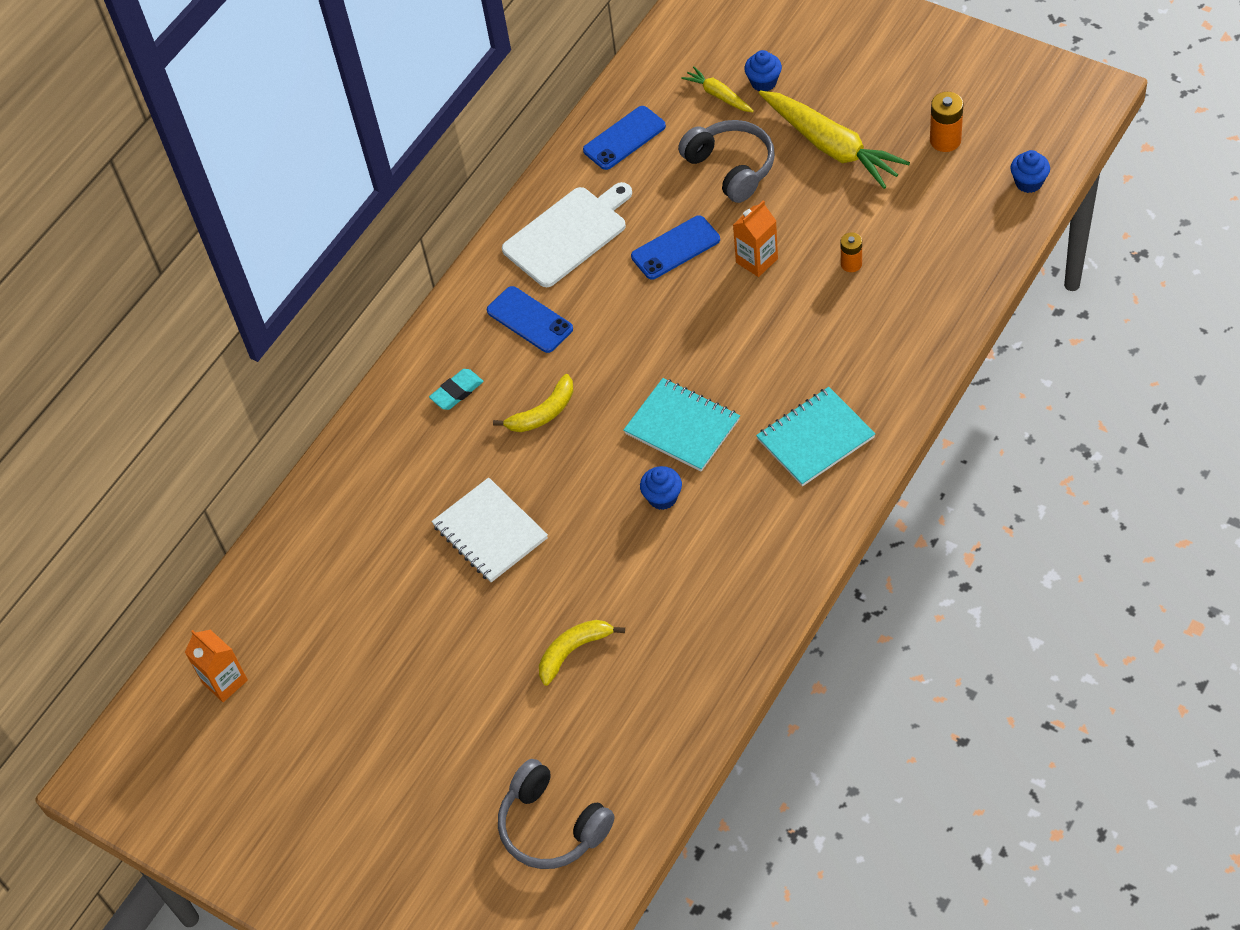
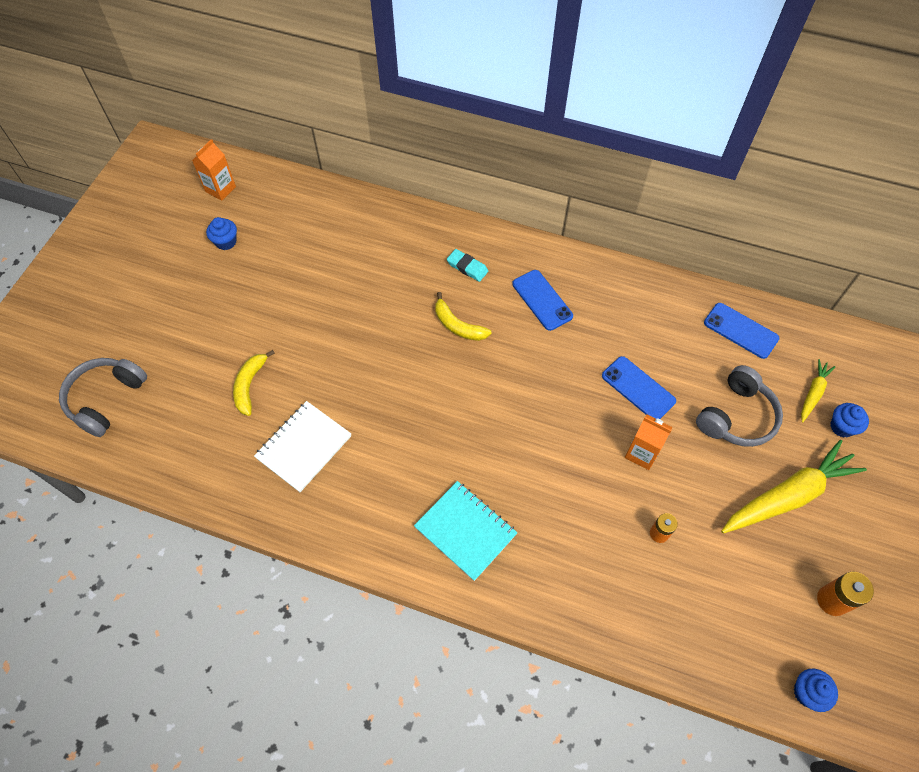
camera: 70 degrees right, 5 degrees up
white notebook [432,477,548,582] -> white notebook moved to [254,401,351,492]
blue phone [487,286,573,353] -> blue phone turned 60 degrees counterclockwise [512,270,573,331]
white cutting board [502,182,632,287] -> none
yellow banana [539,620,625,686] -> yellow banana turned 120 degrees counterclockwise [233,350,275,416]
turquoise notebook [624,378,740,472] -> none
blue cupcake [640,466,682,510] -> blue cupcake moved to [206,217,237,250]
yellow carrot [759,90,910,189] -> yellow carrot turned 150 degrees counterclockwise [721,440,867,534]

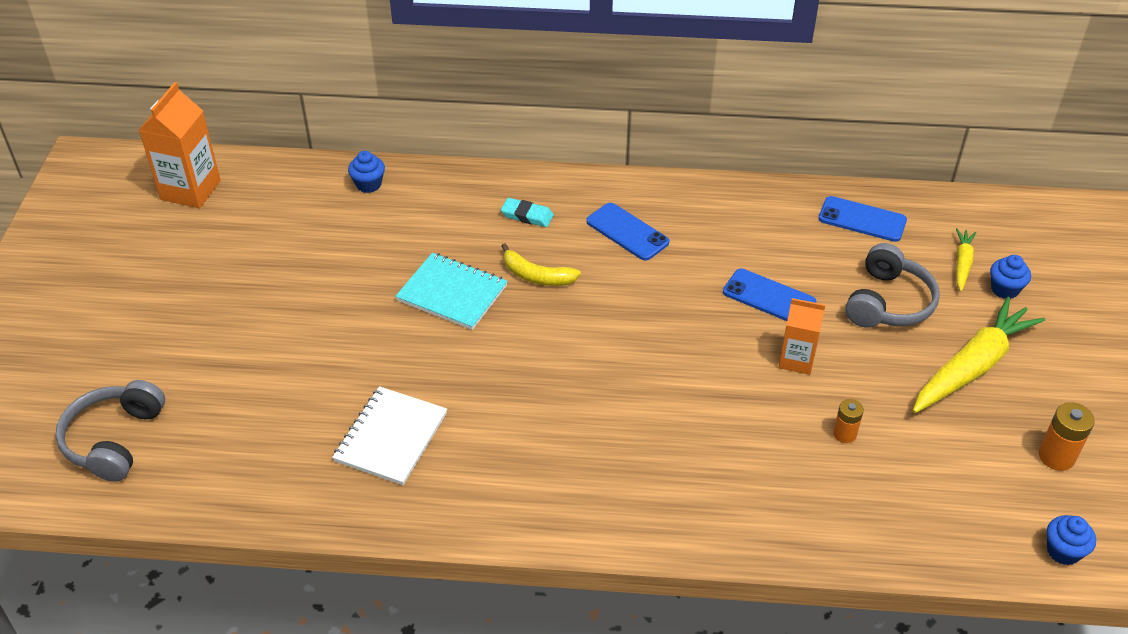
camera: 15 degrees left, 15 degrees down
orange carton [192,139,236,201] -> orange carton [139,82,221,208], size x1.58
blue cupcake [206,217,237,250] -> blue cupcake moved to [348,151,385,193]
yellow banana [233,350,275,416] -> none
turquoise notebook [414,481,517,581] -> turquoise notebook moved to [395,253,508,330]

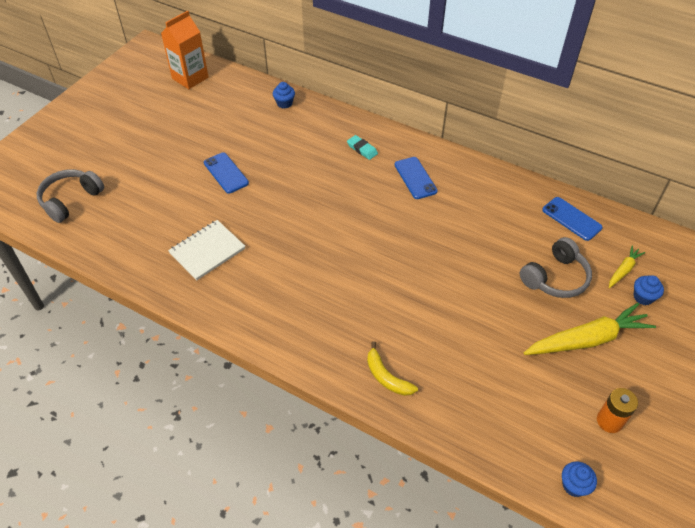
camera: 25 degrees right, 5 degrees up
turquoise notebook [395,253,508,330] -> none
yellow banana [502,243,581,286] -> yellow banana moved to [367,341,418,396]
blue phone [723,269,816,321] -> blue phone moved to [204,153,249,193]
orange carton [779,298,825,375] -> none
orange battery [833,399,864,443] -> none

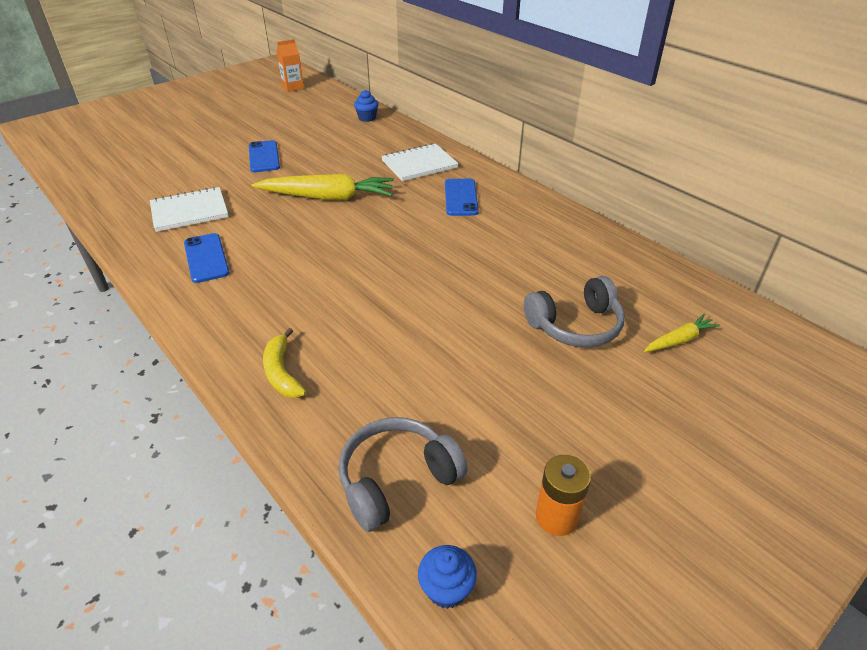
camera: 20 degrees right, 10 degrees down
grey headphones [37,169,104,223] -> grey headphones moved to [338,417,468,532]
orange carton [161,11,208,89] -> orange carton [277,39,304,92], size x0.63
turquoise eraser [347,135,378,160] -> white notebook [381,143,459,181]
yellow carrot [524,303,656,355] -> yellow carrot moved to [252,174,394,200]
blue phone [542,197,603,241] -> blue phone moved to [184,233,230,283]
blue cupcake [633,275,664,305] -> none

